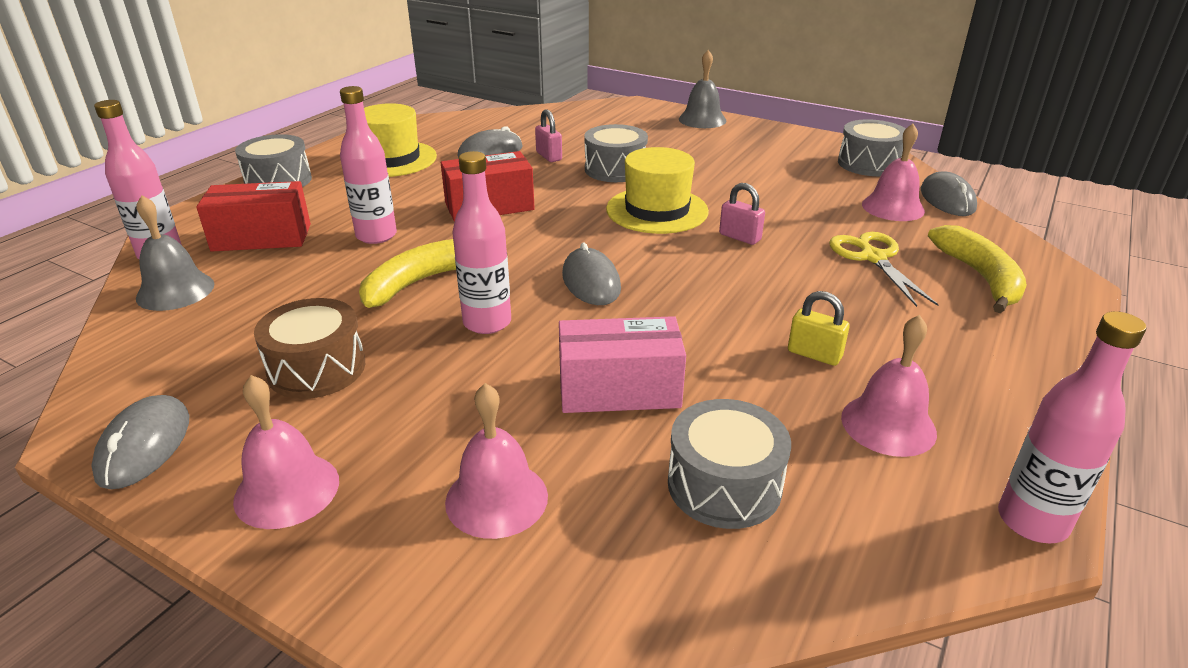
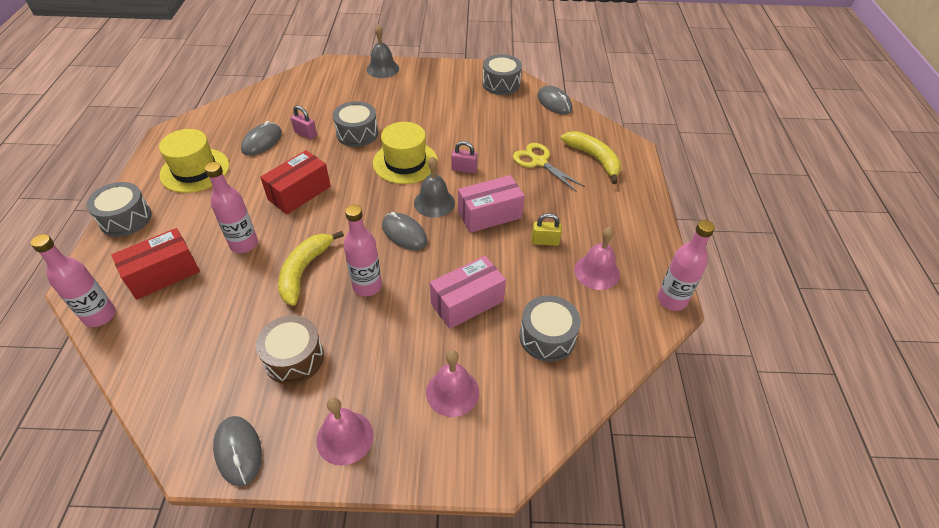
camera: 30 degrees left, 15 degrees up
grey bell [136,195,215,311] -> grey bell moved to [414,157,455,218]
pink bell [862,124,925,221] -> none
none -> pink box [458,175,525,233]

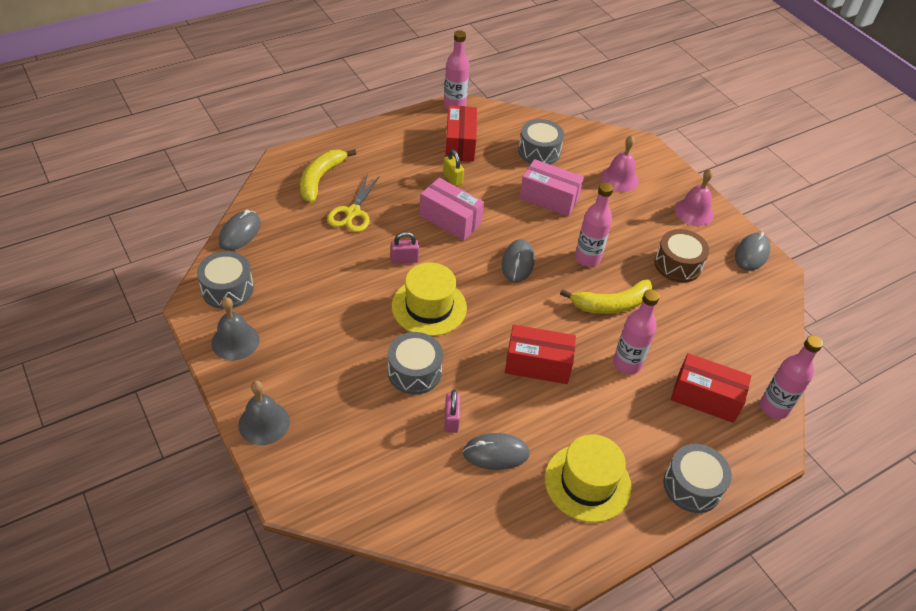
camera: 125 degrees left, 0 degrees up
grey bell [414,157,455,218] -> grey bell moved to [211,297,260,360]
pink padlock [451,141,478,173] -> pink padlock turned 75 degrees counterclockwise [391,232,419,263]
pink bell [574,227,620,290] -> red box [445,105,477,162]

